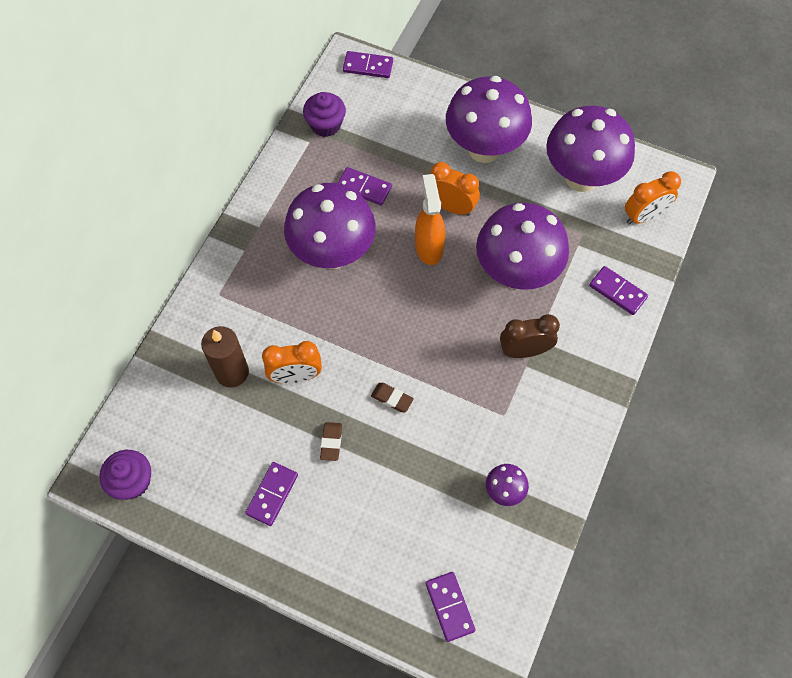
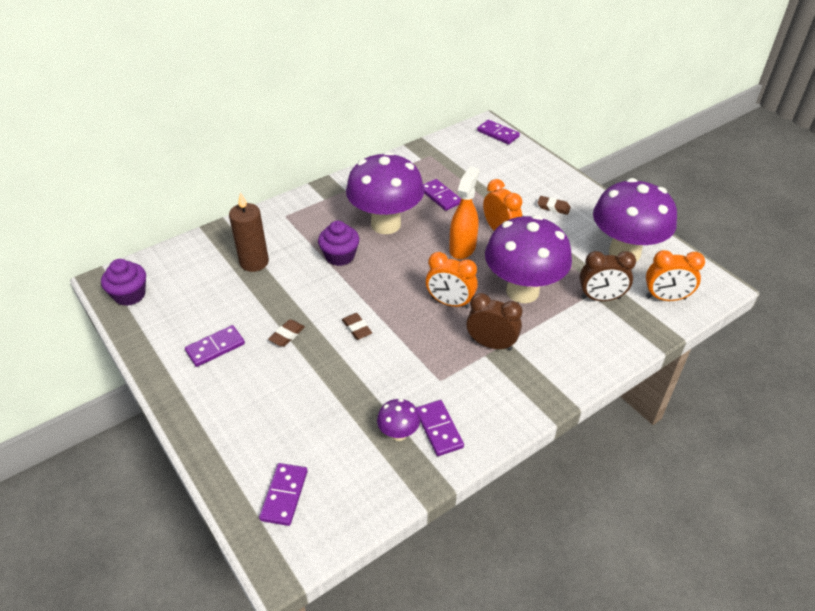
camera: 30 degrees right, 20 degrees down
orange clock [262,341,322,384] -> orange clock moved to [426,252,478,308]
purple cupcake [303,92,346,137] -> purple cupcake moved to [318,221,359,266]
purple mushroom [446,76,532,163] -> brown eraser [537,196,571,215]
purple domino [589,266,648,315] -> purple domino moved to [416,400,464,456]
none -> brown clock [579,251,636,301]

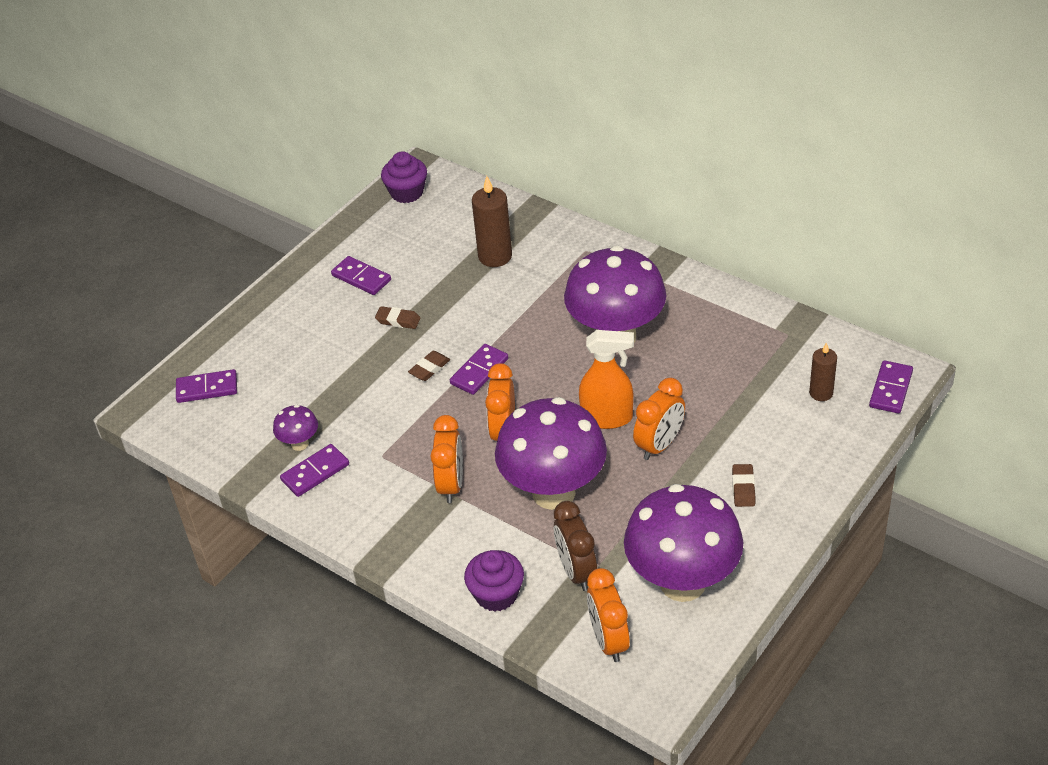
camera: 75 degrees right, 0 degrees up
purple cupcake [318,221,359,266] -> purple cupcake moved to [464,550,524,612]
purple domino [423,179,461,211] -> purple domino moved to [450,344,508,395]
brown clock [466,293,522,351] -> orange clock [430,415,463,503]
none -> brown candle [809,342,837,401]

